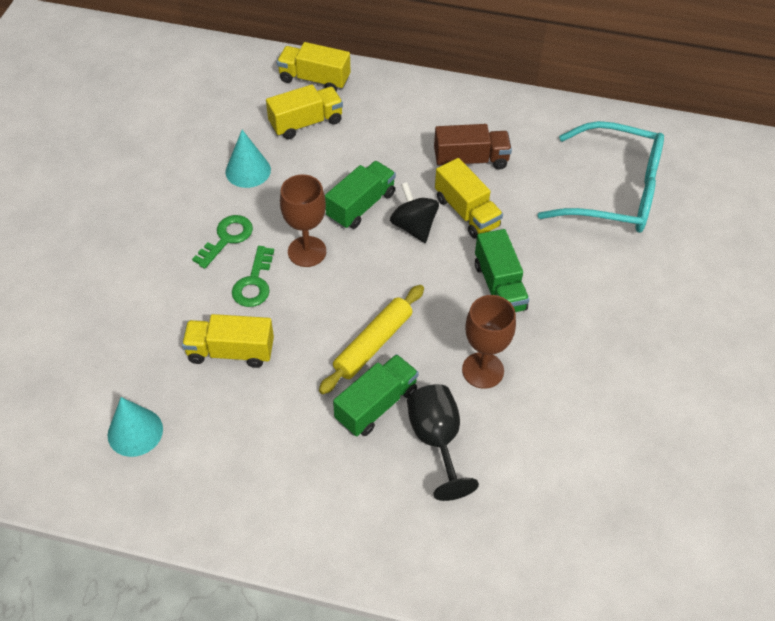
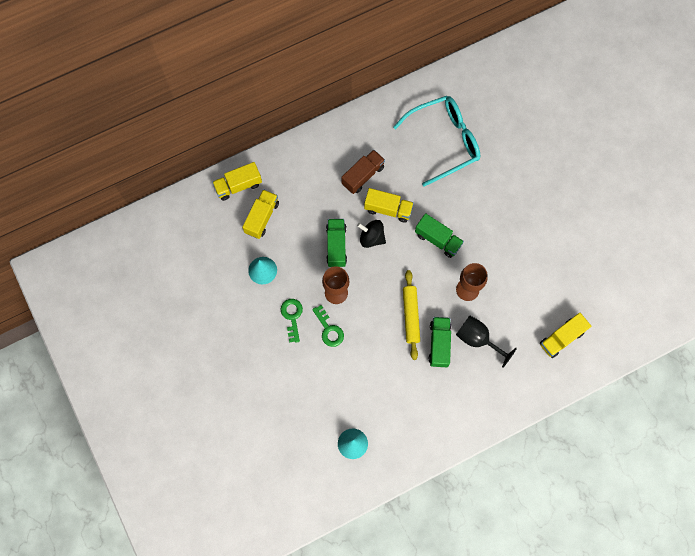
camera: 40 degrees left, 20 degrees up
yellow truck [182,314,274,368] -> yellow truck moved to [540,313,591,358]

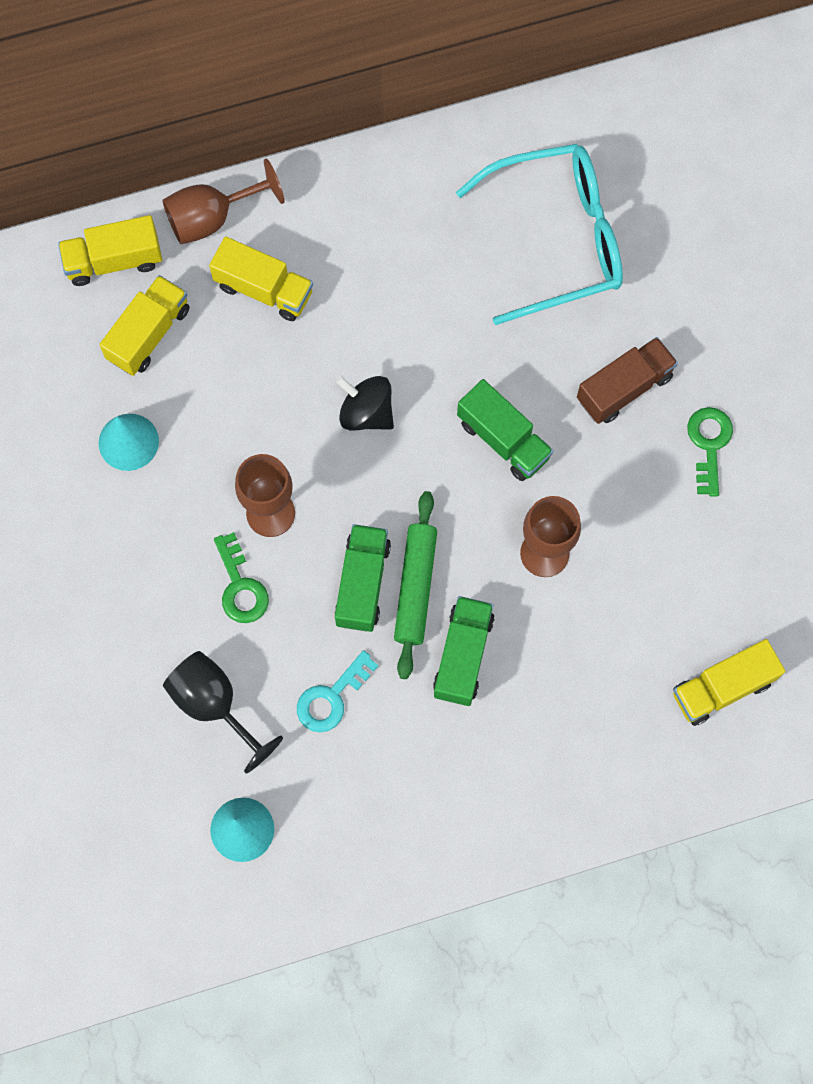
camera: 10 degrees right, 0 degrees up
green key [281,299,303,343] -> green key moved to [687,407,733,496]
green truck [326,219,347,267] -> green truck moved to [335,524,391,632]
brown truck [341,150,385,194] -> brown truck moved to [577,337,678,424]
yellow truck [364,188,414,222] -> yellow truck moved to [209,237,313,321]
yellow rolling pin [403,270,420,360] -> green rolling pin [394,491,437,679]
black goblet [456,315,517,367] -> black goblet moved to [163,651,283,773]
none -> brown goblet [162,158,285,244]
none -> turquoise key [297,650,378,732]

